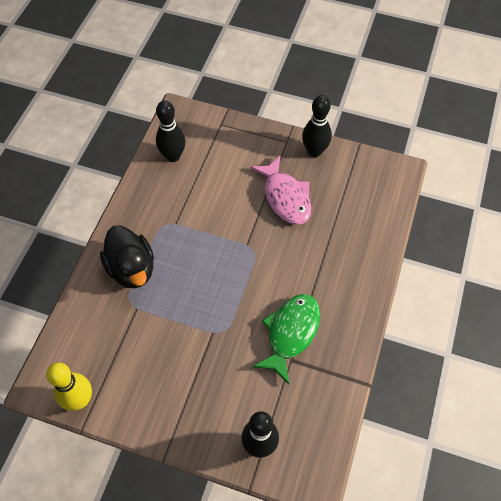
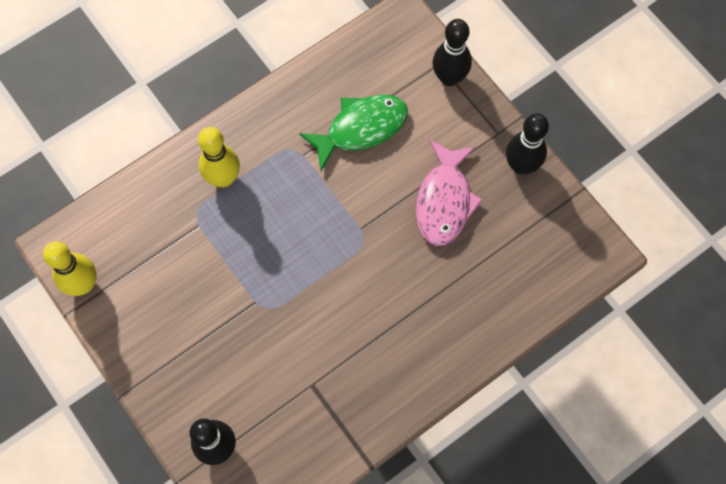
camera: 35 degrees right, 10 degrees up
black duck [100,225,154,288] -> yellow bowling pin [198,127,240,187]
black bowling pin [156,100,185,162] -> black bowling pin moved to [432,19,472,86]
green fish [252,294,320,384] -> green fish moved to [299,95,408,171]

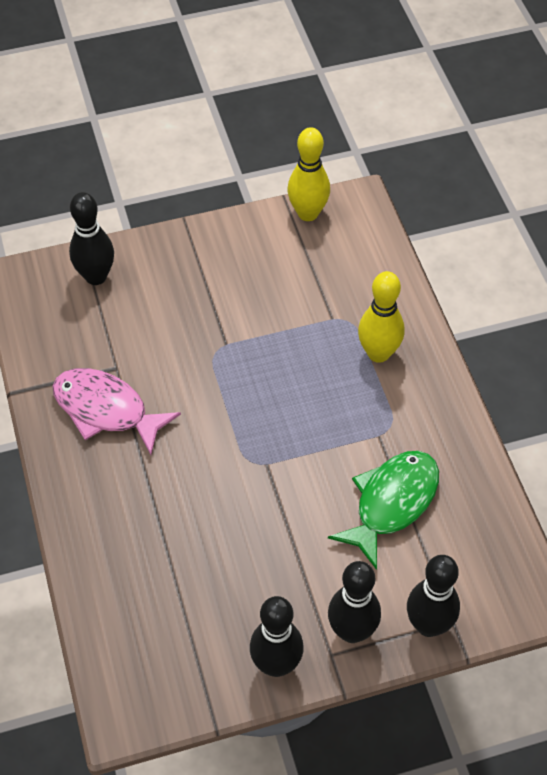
camera: 110 degrees right, 15 degrees down
green fish [299,95,408,171] -> green fish turned 135 degrees counterclockwise [328,451,439,570]
pink fish [416,140,483,246] -> pink fish moved to [52,368,181,455]
none -> black bowling pin [328,561,381,643]

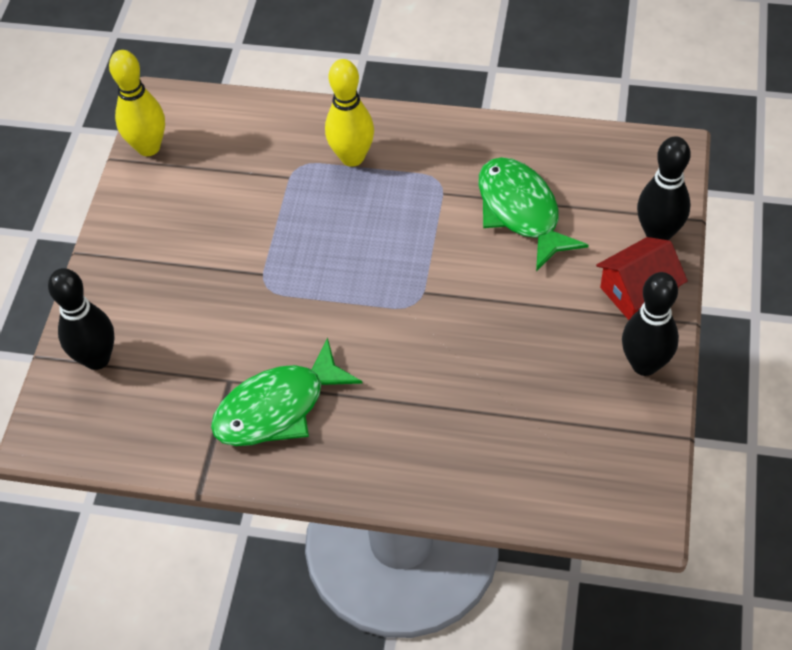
camera: 60 degrees left, 0 degrees up
pink fish [52,368,181,455] -> green fish [211,338,363,446]
black bowling pin [328,561,381,643] -> red house [596,237,688,320]

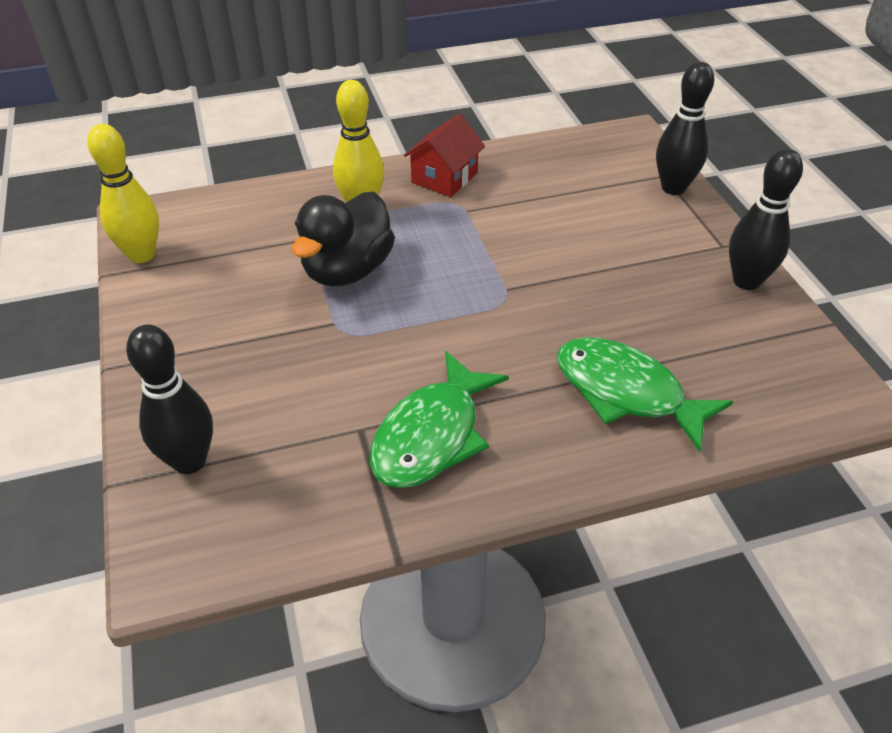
camera: 30 degrees left, 10 degrees down
green fish [478,157,589,271] -> green fish moved to [557,337,733,452]
red house [596,237,688,320] -> red house moved to [404,114,485,197]
none -> black duck [292,192,395,287]

